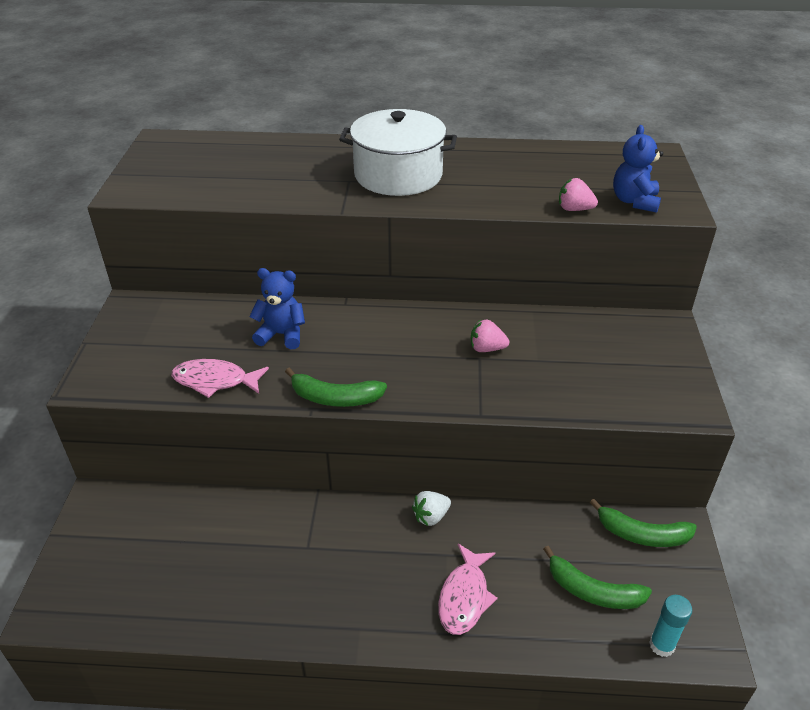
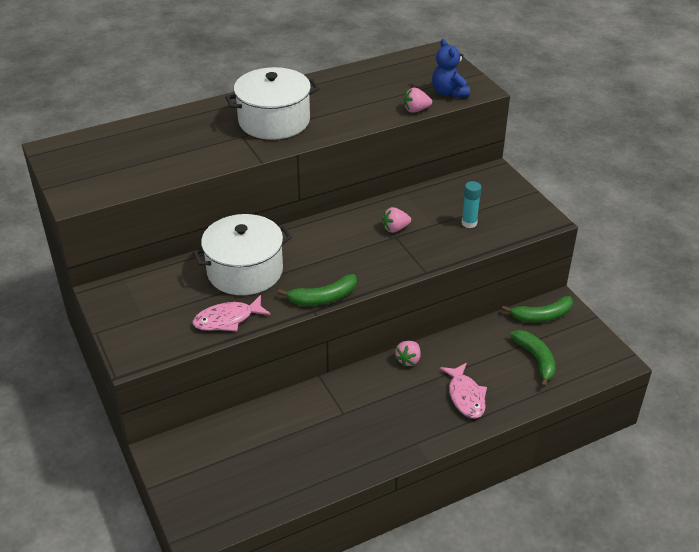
camera: 30 degrees left, 0 degrees up
blue teddy bear [249,268,305,349] -> white pot [193,214,292,295]
white strawberry [412,491,451,526] -> pink strawberry [395,341,421,366]
green banana [543,546,652,609] -> green banana turned 105 degrees counterclockwise [510,330,556,388]
turquoise glue stick [649,595,692,657] -> turquoise glue stick moved to [462,181,482,228]

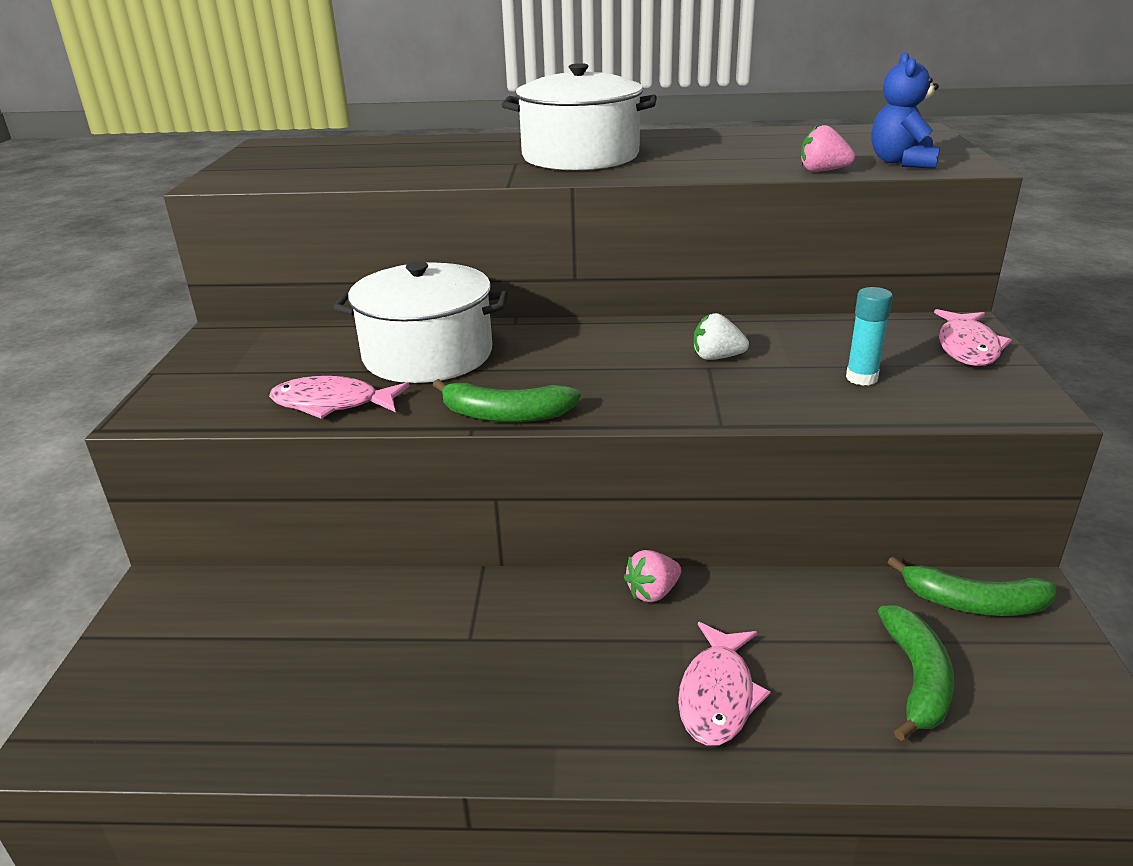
camera: 30 degrees right, 10 degrees down
pink strawberry [382,207,411,233] -> white strawberry [693,313,749,360]
none -> pink fish [934,309,1012,366]

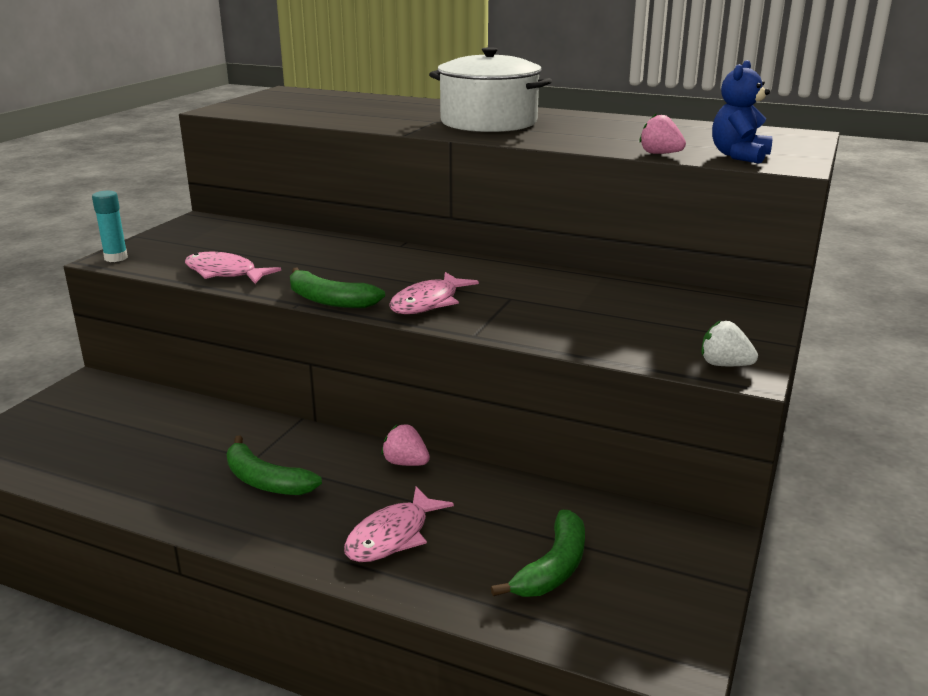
camera: 20 degrees right, 5 degrees down
white pot [333,261,508,383] -> none
pink strawberry [624,550,681,603] -> pink strawberry turned 45 degrees clockwise [381,424,430,466]
white strawberry [693,313,749,360] -> white strawberry moved to [701,320,758,366]
turquoise glue stick [846,287,893,386] -> turquoise glue stick moved to [92,191,128,262]
green banana [887,557,1056,616] -> green banana moved to [226,435,322,495]
pink fish [934,309,1012,366] -> pink fish moved to [389,272,479,314]

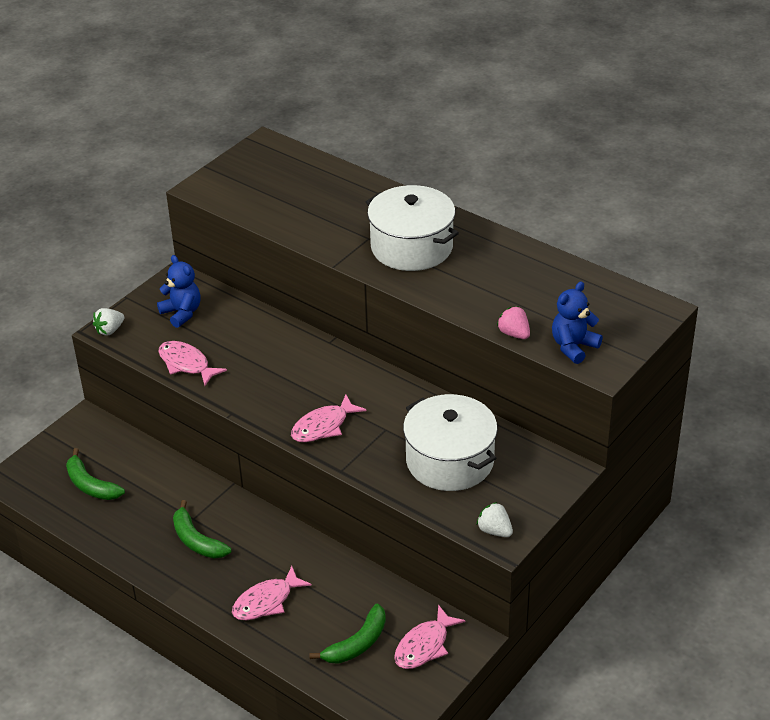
camera: 15 degrees right, 15 degrees up
turquoise glue stick [92,191,128,262] -> white strawberry [93,308,124,335]
green banana [290,268,385,308] -> green banana moved to [66,448,125,500]
pink strawberry [381,424,430,466] -> none
none -> blue teddy bear [157,255,201,328]
none -> pink fish [394,605,465,669]
none -> white pot [403,394,498,491]

